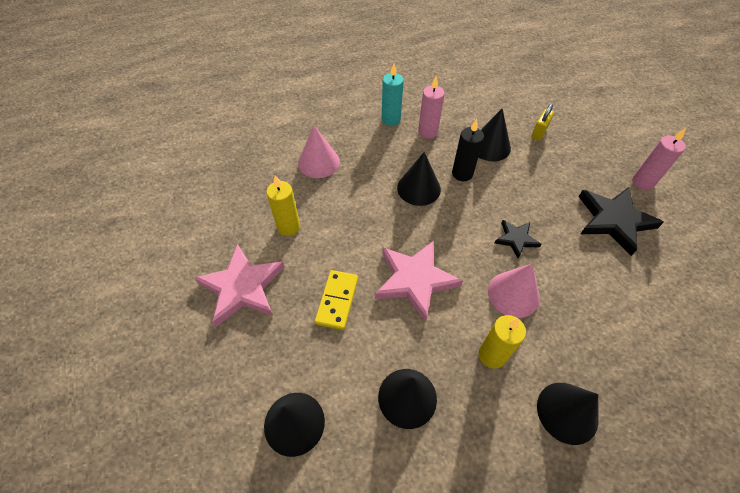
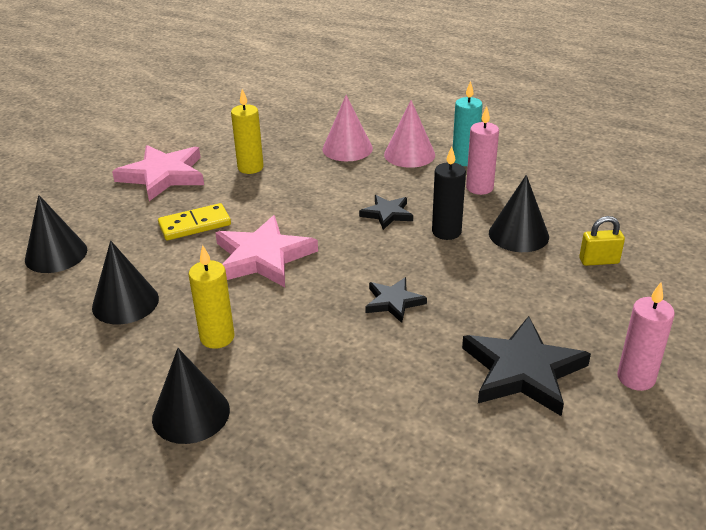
camera: 55 degrees right, 20 degrees down
black cone [397,152,441,206] -> black star [359,195,413,230]
pink cone [488,264,540,318] -> pink cone moved to [384,100,435,168]

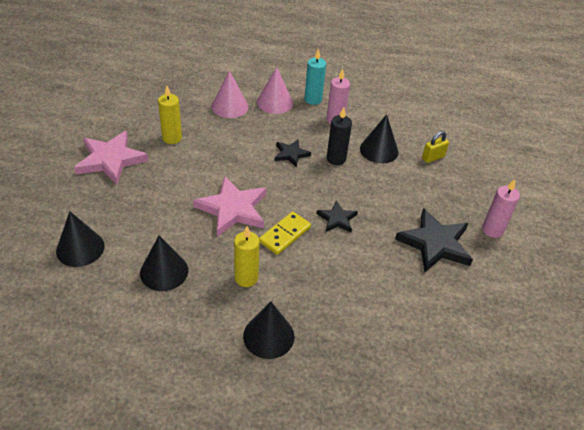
camera: 30 degrees left, 10 degrees up
yellow domino [158,203,231,240] -> yellow domino moved to [259,211,311,255]

